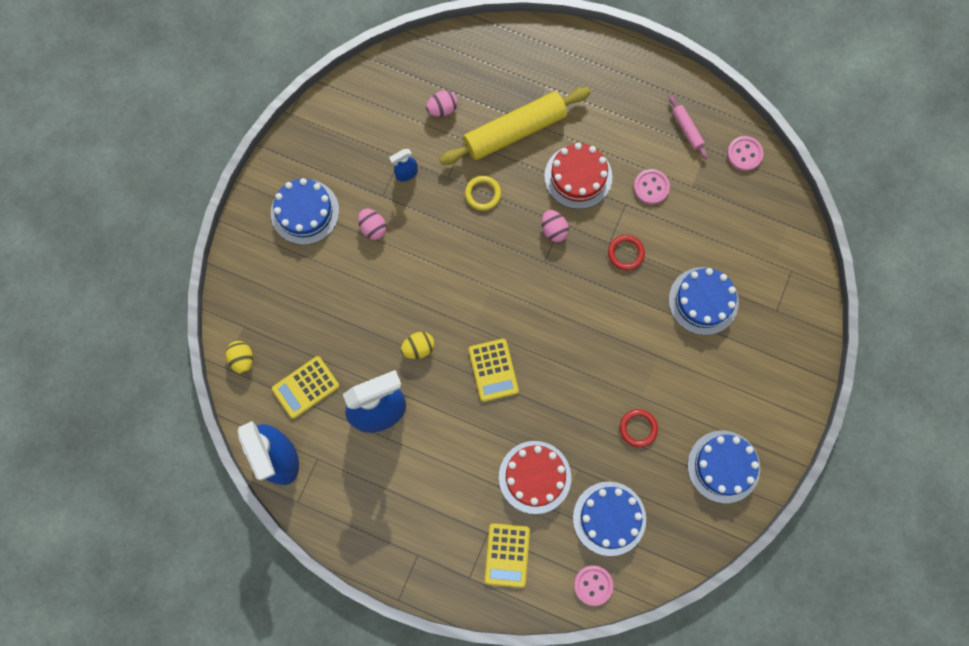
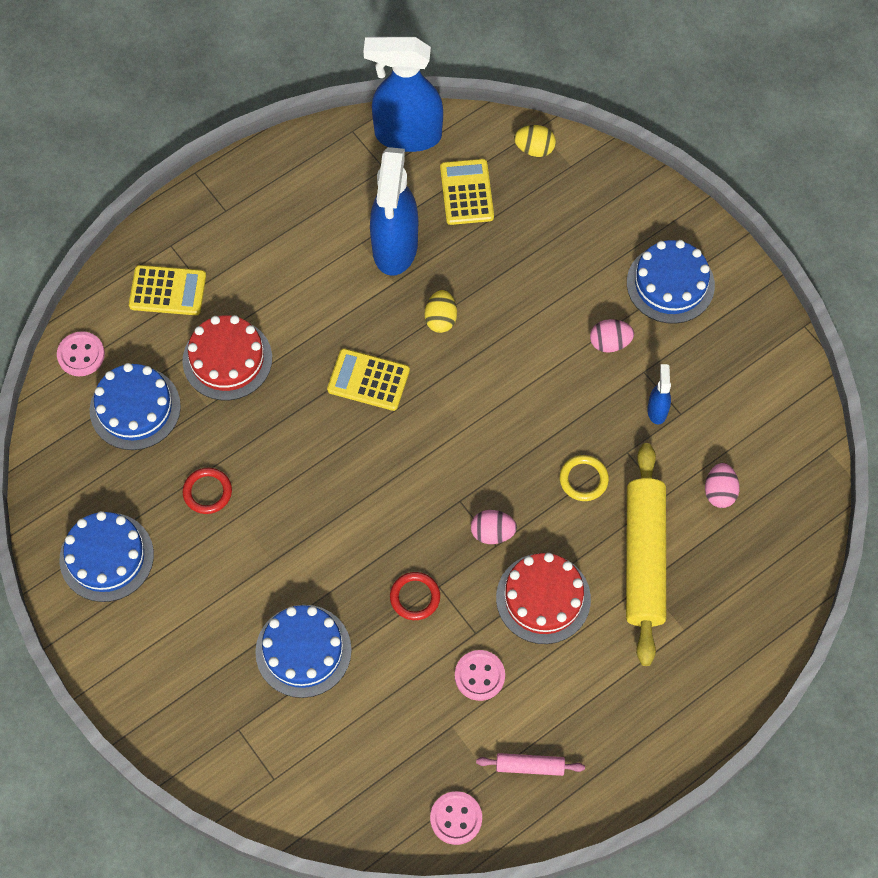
camera: 120 degrees right, 10 degrees down
yellow calculator [485,523,530,588] -> yellow calculator turned 150 degrees clockwise [129,265,206,315]

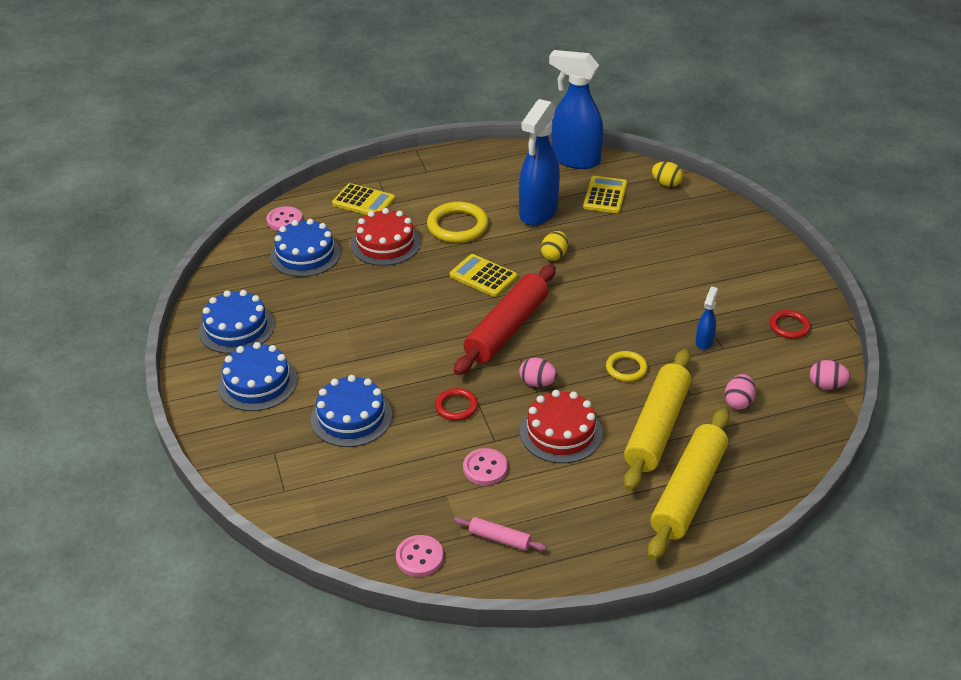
camera: 20 degrees right, 25 degrees down
red ring [183,468,232,514] -> red ring moved to [770,310,811,339]
pink egg [590,319,634,353] -> pink egg moved to [809,360,850,389]
blue cake [627,240,715,324] -> blue cake moved to [218,342,297,411]
none -> yellow ring [427,202,489,243]
none -> red rolling pin [454,264,556,375]
none -> yellow rolling pin [647,408,730,560]

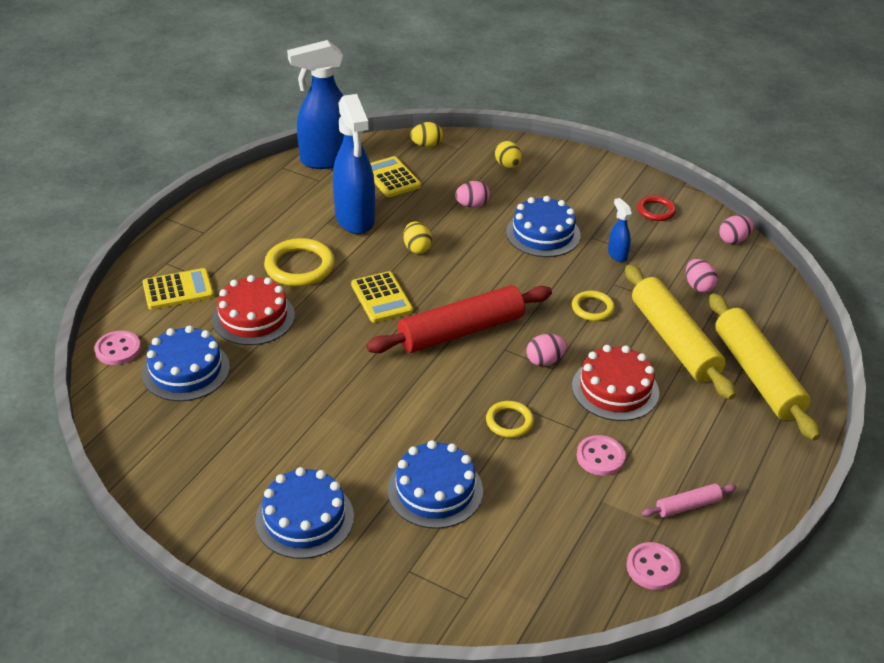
camera: 45 degrees left, 0 degrees up
blue cake [199,290,274,354] -> blue cake moved to [506,196,581,257]
red ring [435,388,478,421] -> yellow ring [486,401,534,438]
yellow calculator [450,254,517,297] -> yellow calculator turned 105 degrees counterclockwise [351,271,413,323]
red rolling pin [454,264,556,375] -> red rolling pin turned 75 degrees clockwise [366,285,552,353]
none -> pink egg [455,181,490,208]
none -> yellow egg [495,141,522,168]

